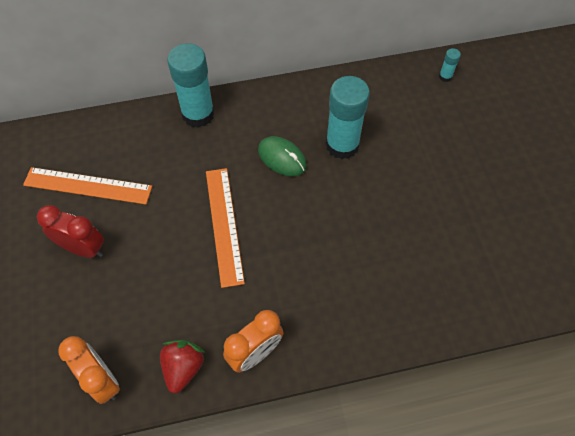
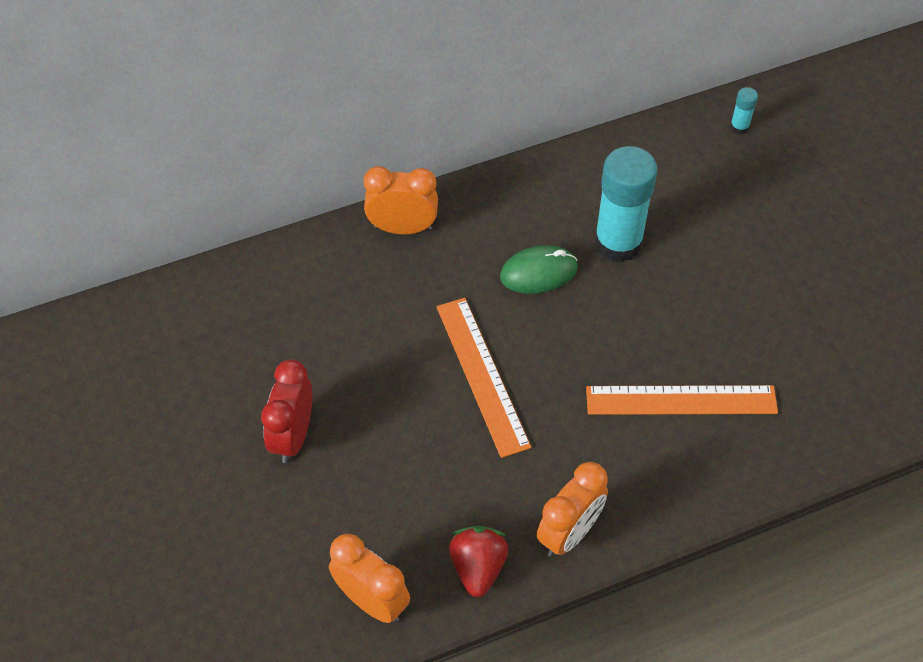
camera: 10 degrees left, 5 degrees down
orange ruler [23,167,152,204] -> orange ruler moved to [586,385,778,415]
red clock [37,205,104,258] -> red clock turned 90 degrees counterclockwise [261,359,313,463]
turquoise glue stick [167,43,215,128] -> orange clock [364,166,438,234]
green mouse [258,136,307,176] -> green mouse turned 45 degrees counterclockwise [500,245,578,294]

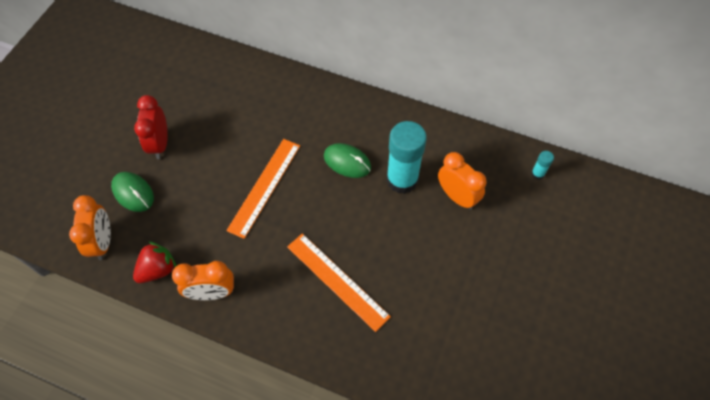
camera: 45 degrees right, 5 degrees up
red clock [261,359,313,463] -> red clock turned 60 degrees counterclockwise [134,95,168,159]
orange clock [364,166,438,234] -> orange clock moved to [438,152,486,210]
none -> green mouse [111,172,154,212]

